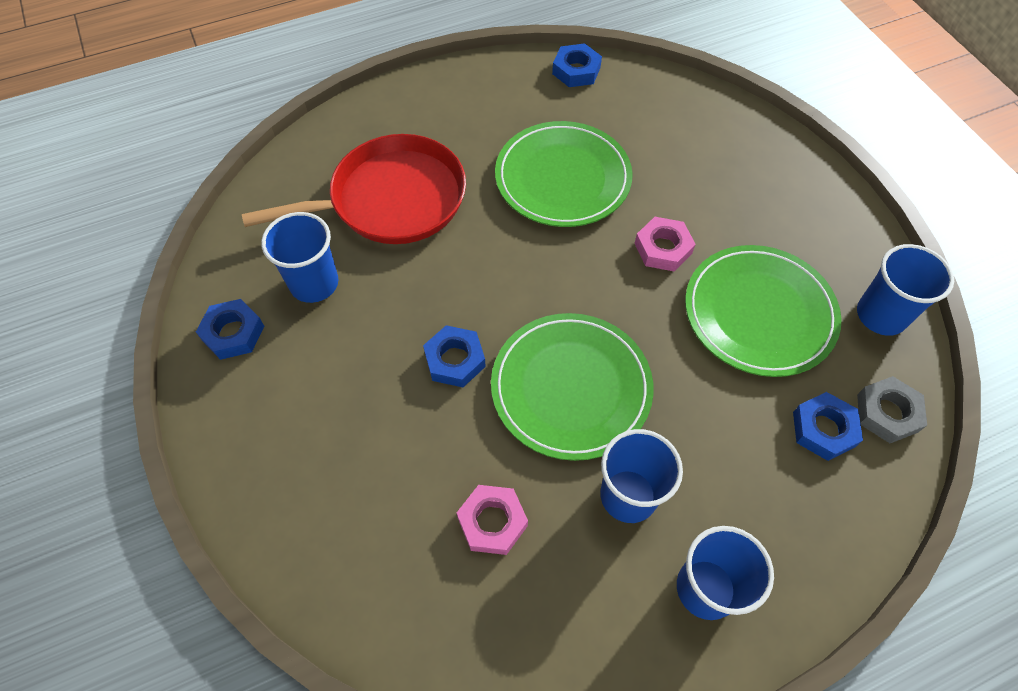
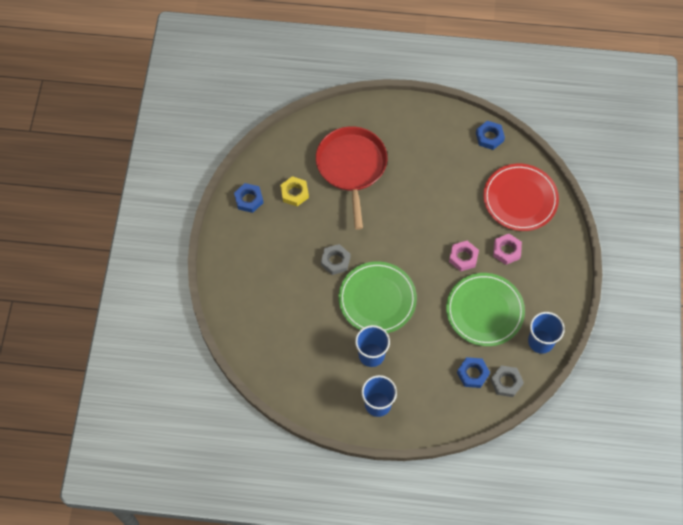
camera: 30 degrees right, 5 degrees up
red pan [242,134,466,244] -> red pan turned 105 degrees counterclockwise [316,126,387,230]
blue cup [261,212,338,303] -> yellow nut [280,176,309,206]
blue nut [423,325,486,387] -> grey nut [321,244,351,275]
pink nut [457,485,528,555] -> pink nut moved to [493,234,522,265]
green plate [495,121,633,227] -> none
none -> red plate [483,164,559,231]

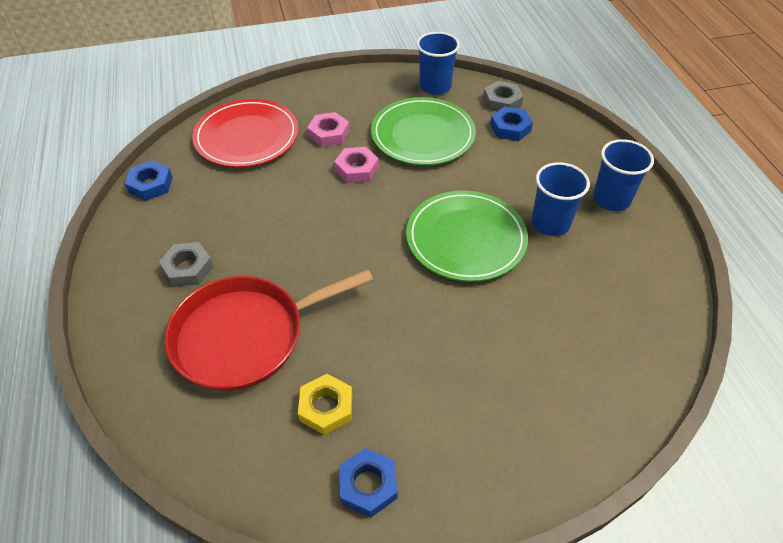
camera: 110 degrees left, 15 degrees down
grey nut [321,244,351,275] -> grey nut moved to [159,242,213,287]

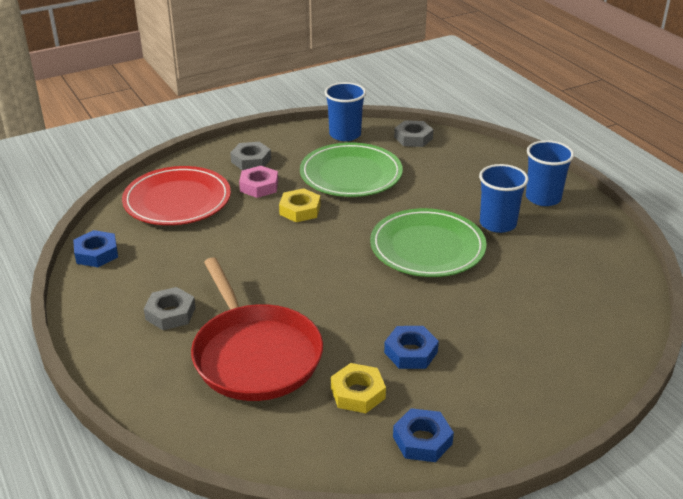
camera: 15 degrees left, 15 degrees down
red pan [165,269,373,391] -> red pan turned 75 degrees counterclockwise [191,257,323,401]
pink nut [334,147,379,183] -> yellow nut [279,188,321,222]
blue nut [490,106,533,141] -> blue nut moved to [384,326,439,369]
none -> grey nut [230,142,271,170]

